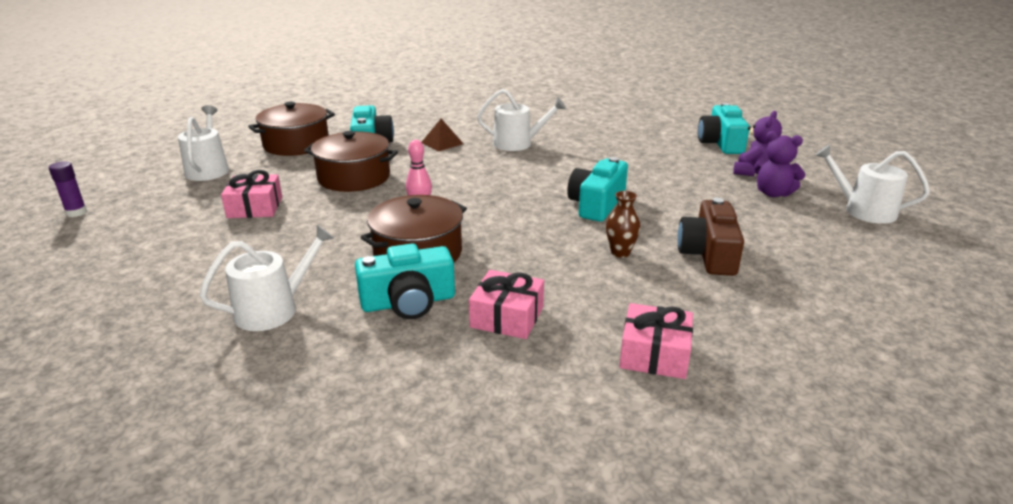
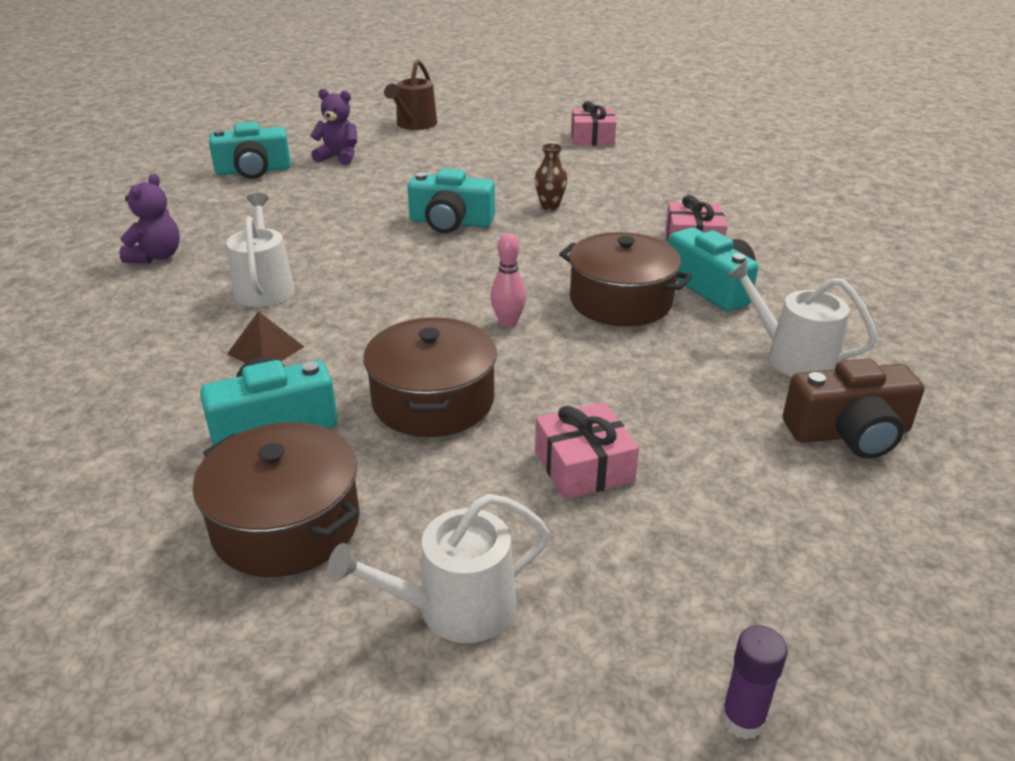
camera: 105 degrees left, 5 degrees up
pink gift [619,303,693,379] -> pink gift moved to [571,101,616,146]
brown camera [677,198,744,276] -> brown camera moved to [783,359,924,459]
purple teddy bear [754,131,806,197] -> purple teddy bear moved to [119,173,180,263]
white watering can [815,144,930,224] -> brown watering can [384,60,437,130]

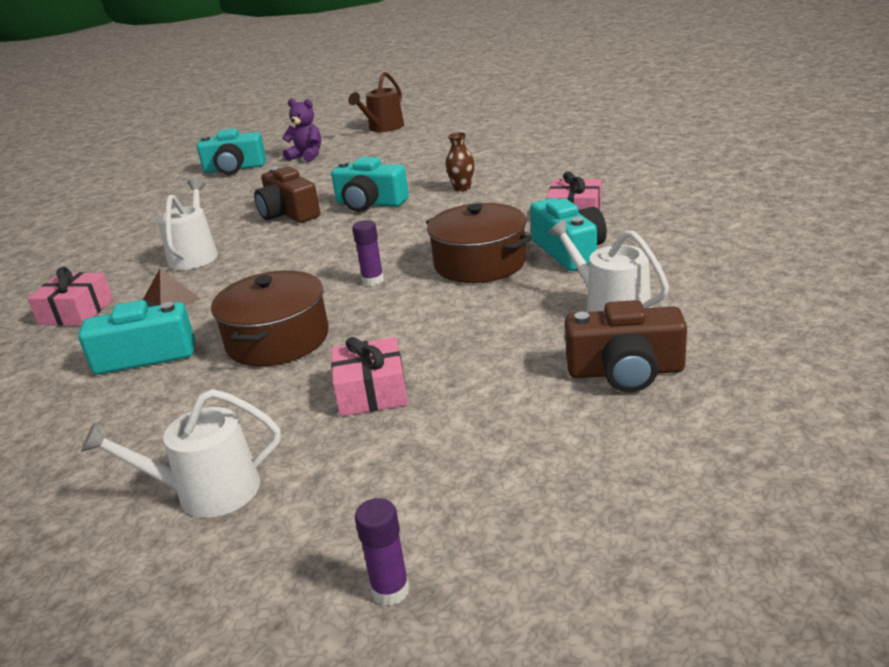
camera: 15 degrees right, 5 degrees down
purple teddy bear [119,173,180,263] -> none
brown pot [193,422,360,577] -> none
pink bowling pin [490,233,526,327] -> purple glue stick [352,220,384,286]
pink gift [571,101,616,146] -> pink gift moved to [27,267,113,326]
none -> brown camera [254,166,320,223]

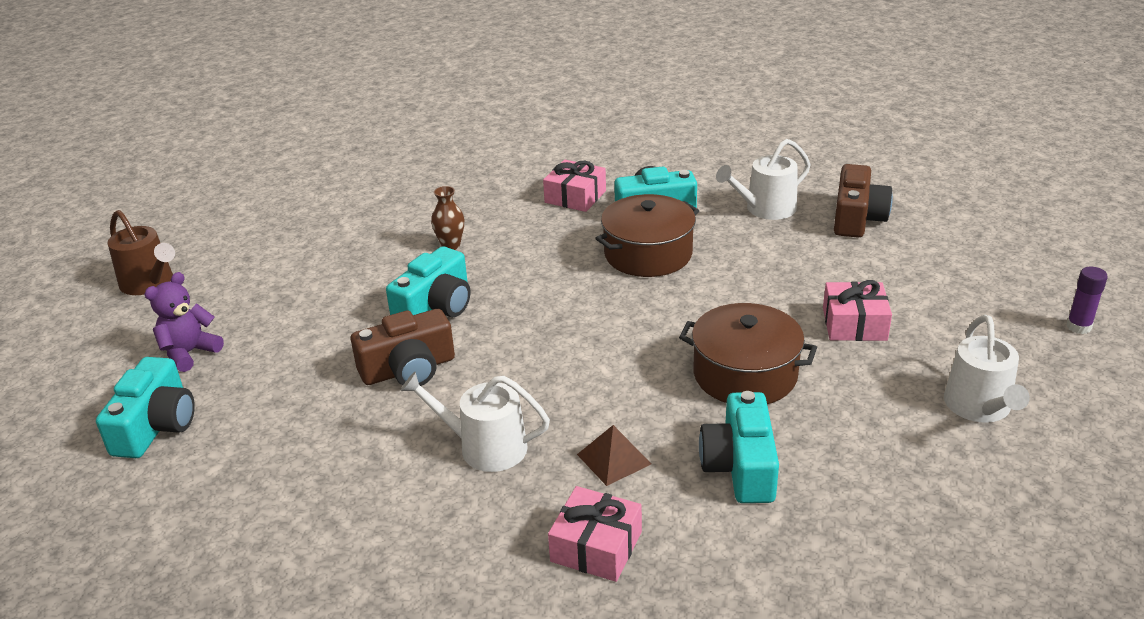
camera: 80 degrees left, 5 degrees up
purple glue stick [352,220,384,286] -> none

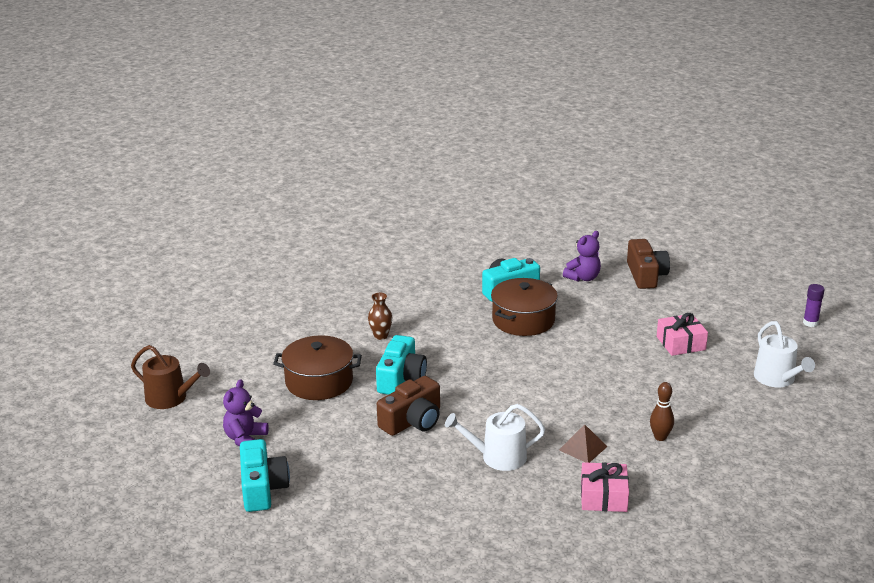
camera: 20 degrees left, 5 degrees down
pink gift [543,160,606,212] -> none
brown pot [679,303,817,404] -> brown pot moved to [273,335,362,400]
turquoise camera [699,391,779,503] -> brown bowling pin [650,382,674,441]
white watering can [716,139,810,220] -> purple teddy bear [563,231,601,282]

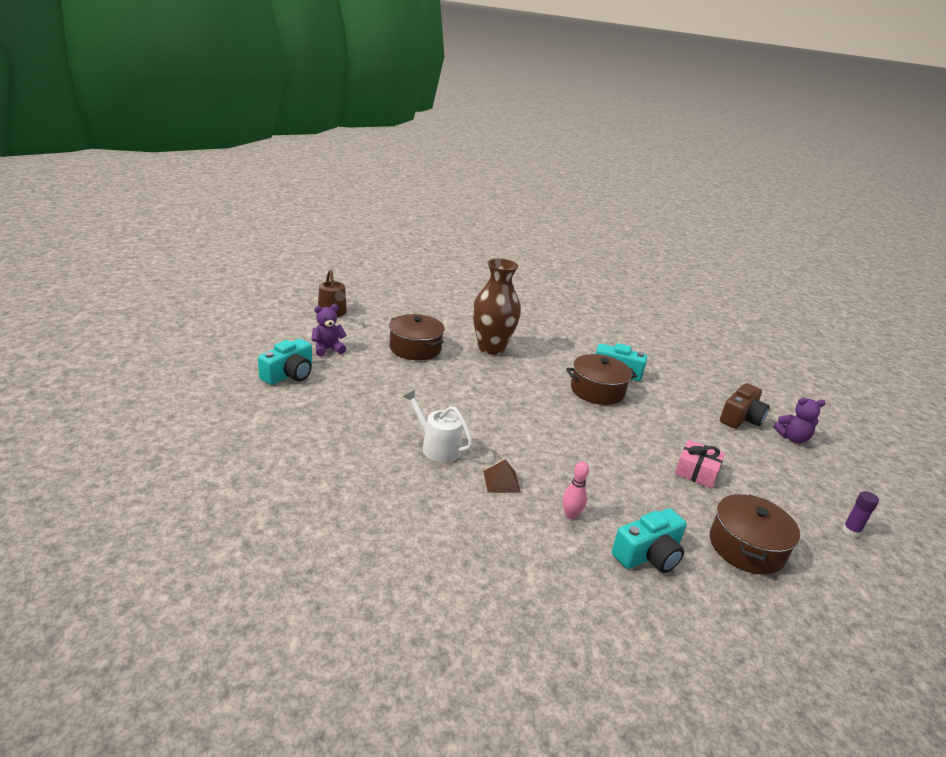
camera: 40 degrees right, 0 degrees up
brown vase [368,293,392,340] -> brown vase [473,258,521,355], size x2.44
turquoise camera [376,335,427,395] -> turquoise camera moved to [612,508,687,573]
brown camera [377,376,440,436] -> none
purple teddy bear [563,231,601,282] -> purple teddy bear moved to [774,397,825,443]
pink gift [581,462,629,512] -> none
brown bowling pin [650,382,674,441] -> pink bowling pin [562,461,589,519]
white watering can [754,321,815,387] -> brown pot [710,494,800,575]

